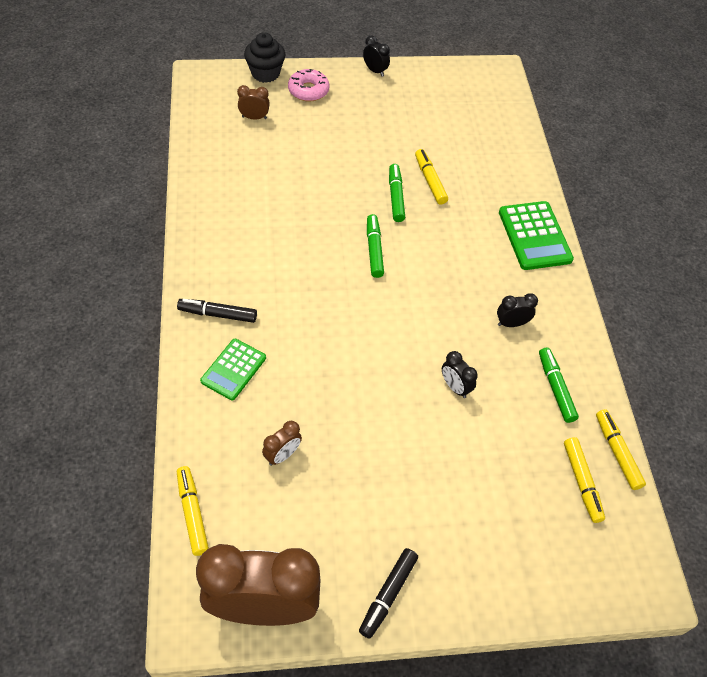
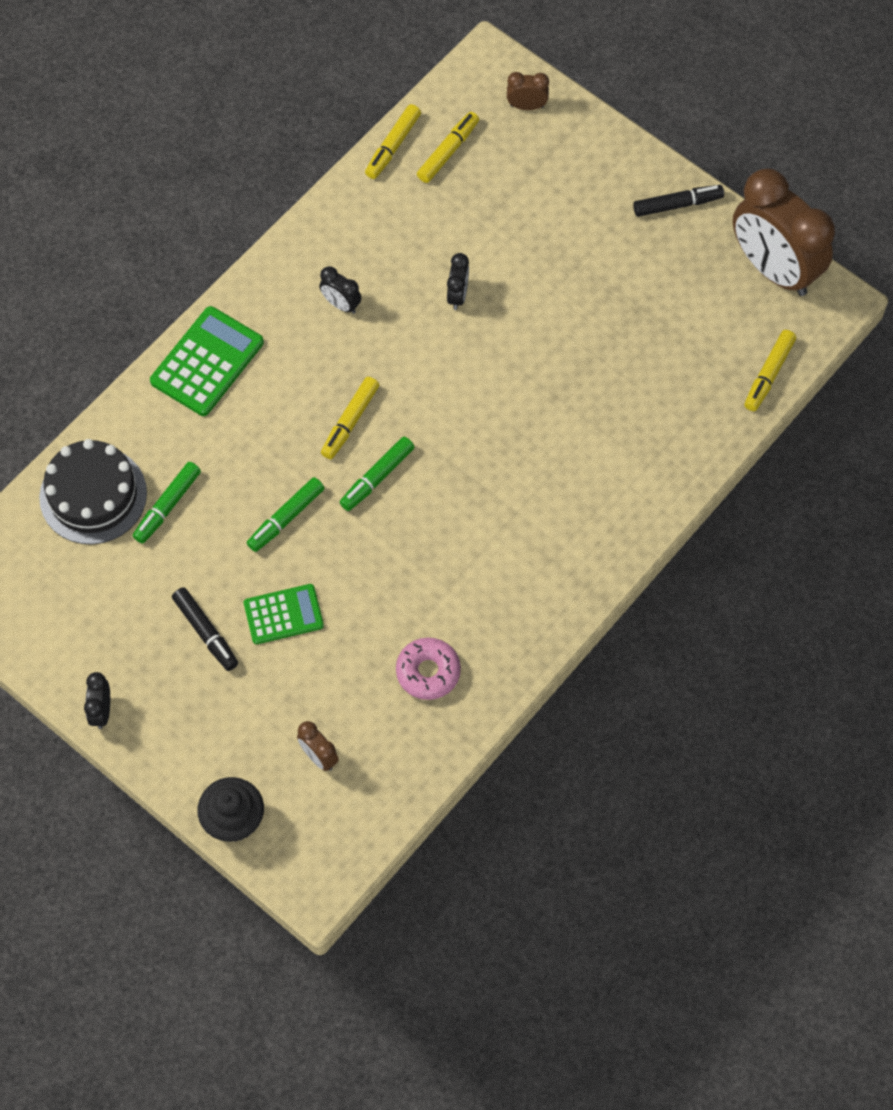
camera: 130 degrees left, 10 degrees up
black marker [177,299,257,323] -> black marker moved to [172,587,238,671]
green calculator [200,339,266,400] -> green calculator moved to [244,584,324,644]
brown clock [262,421,302,465] -> brown clock moved to [507,72,549,110]
pink donut [288,69,329,101] -> pink donut moved to [396,638,461,700]
yellow marker [415,149,448,205] -> yellow marker moved to [321,377,379,459]
green marker [539,347,579,423] -> green marker moved to [133,462,201,544]
none -> black cake [39,439,147,544]

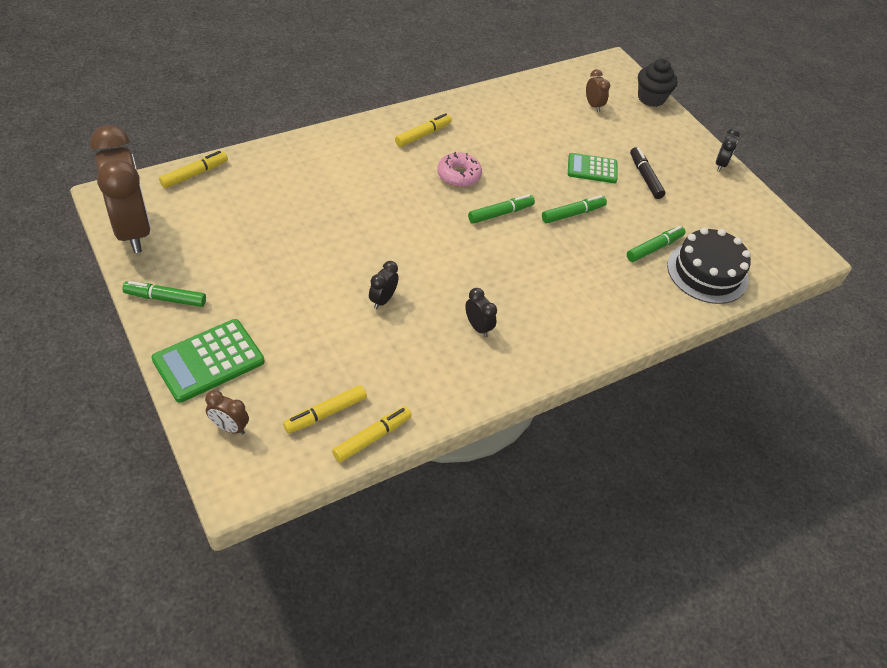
camera: 165 degrees left, 15 degrees down
green calculator [150,306,264,416] -> green calculator moved to [151,319,265,403]
yellow marker [321,377,379,459] -> yellow marker moved to [395,113,452,147]
pink donut [396,638,461,700] -> pink donut moved to [437,152,482,187]
black marker [633,185,724,217] -> green marker [123,281,206,307]

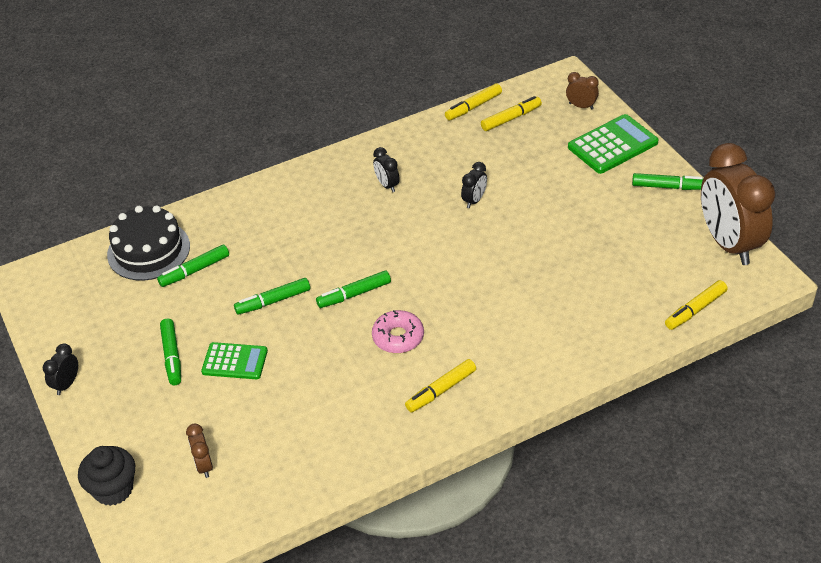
camera: 170 degrees left, 5 degrees down
black marker [630,147,666,199] -> green marker [160,319,181,385]

